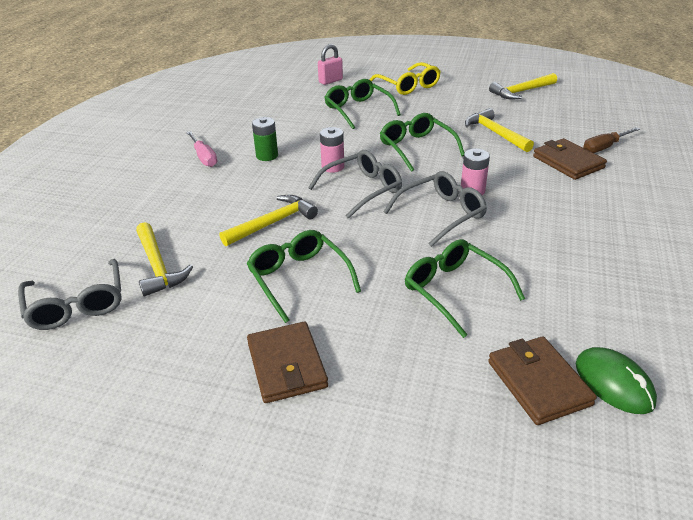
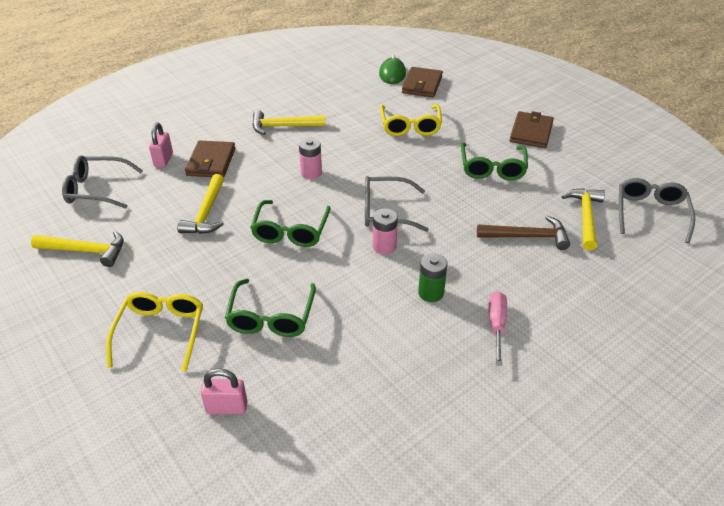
camera: 145 degrees left, 5 degrees up
yellow hammer [219,195,318,246] -> yellow hammer moved to [253,110,325,135]
grey glasses [384,171,487,247] -> grey glasses moved to [62,155,143,209]
green glasses [405,239,525,338] -> yellow glasses [380,104,442,136]
brown screwdriver [583,127,640,153] -> pink padlock [149,123,173,168]
none -> brown hammer [477,216,570,250]

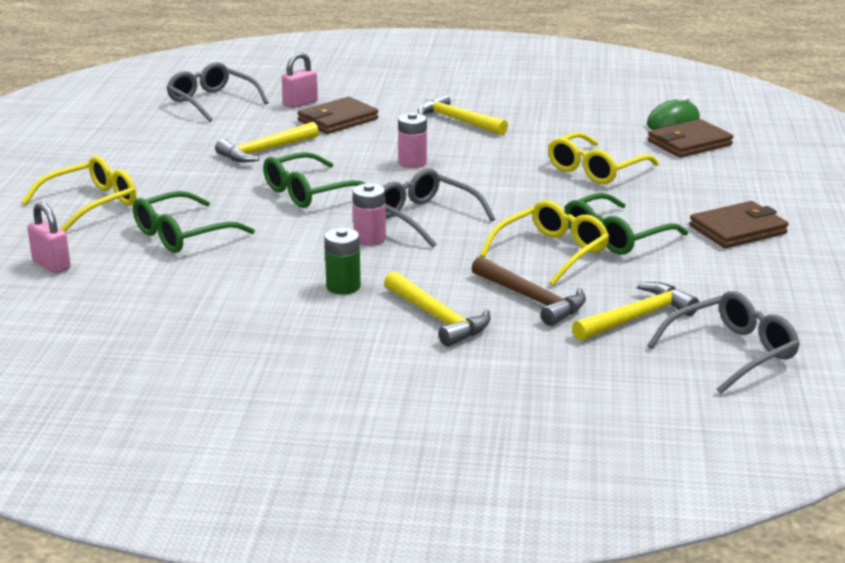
camera: 45 degrees right, 15 degrees down
yellow hammer [31,231,124,267] -> yellow hammer moved to [384,271,490,347]
pink screwdriver [489,291,507,366] -> none
none -> yellow glasses [480,200,610,286]

